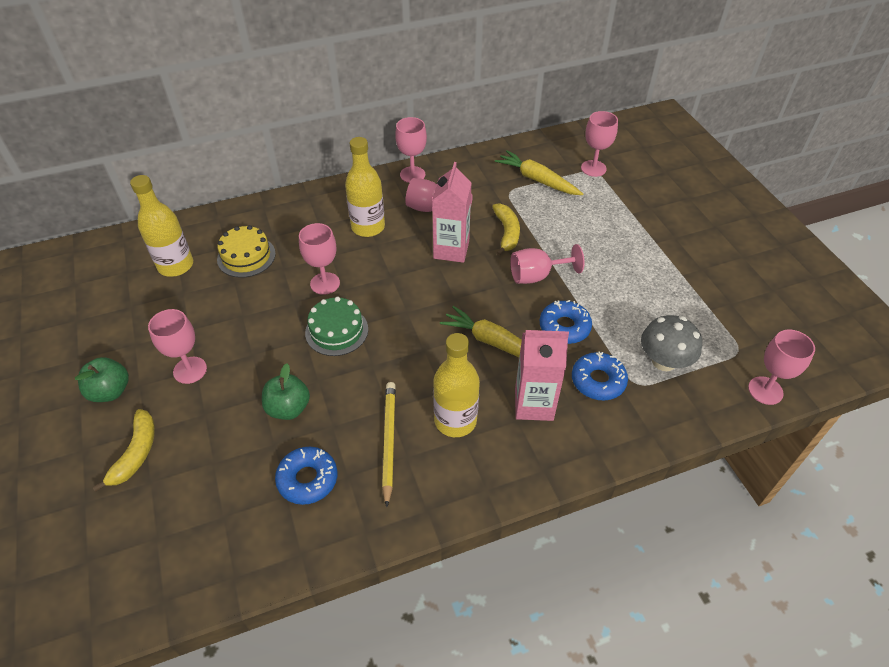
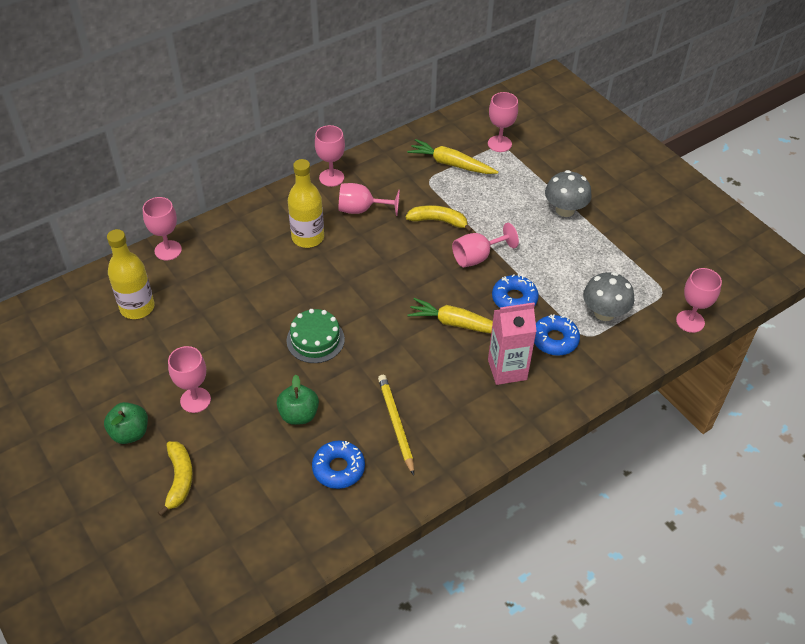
camera: 15 degrees left, 0 degrees up
yellow cake [217,225,276,278] -> none
pink goblet [299,223,340,295] -> pink goblet moved to [143,197,182,260]
pink carton [432,162,472,263] -> none
yellow bottle [433,333,480,437] -> none
yellow banana [492,203,520,256] -> yellow banana turned 60 degrees counterclockwise [406,205,473,232]
none -> grey mushroom [545,170,592,217]

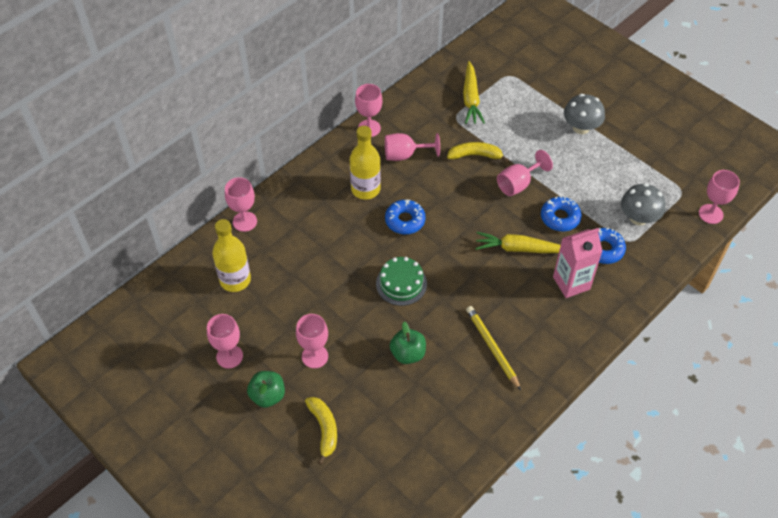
camera: 10 degrees left, 5 degrees up
blue donut [312,440,365,489] -> blue donut moved to [385,199,426,234]
yellow carrot [407,139,498,174] -> yellow carrot turned 105 degrees counterclockwise [463,61,485,124]
pink goblet [488,92,518,152] -> pink goblet moved to [207,314,243,369]

